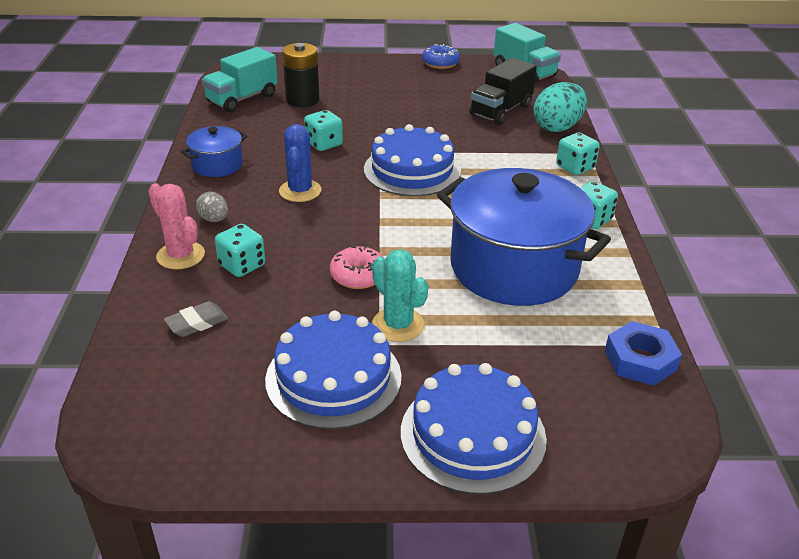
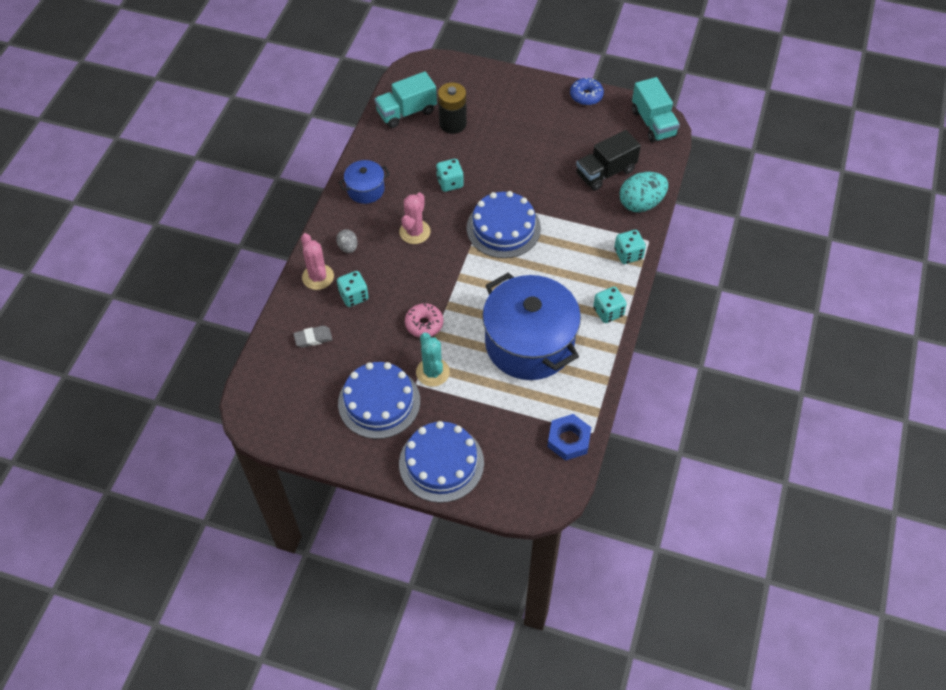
camera: 20 degrees right, 20 degrees up
blue cactus [279,124,321,202] -> pink cactus [399,192,430,244]

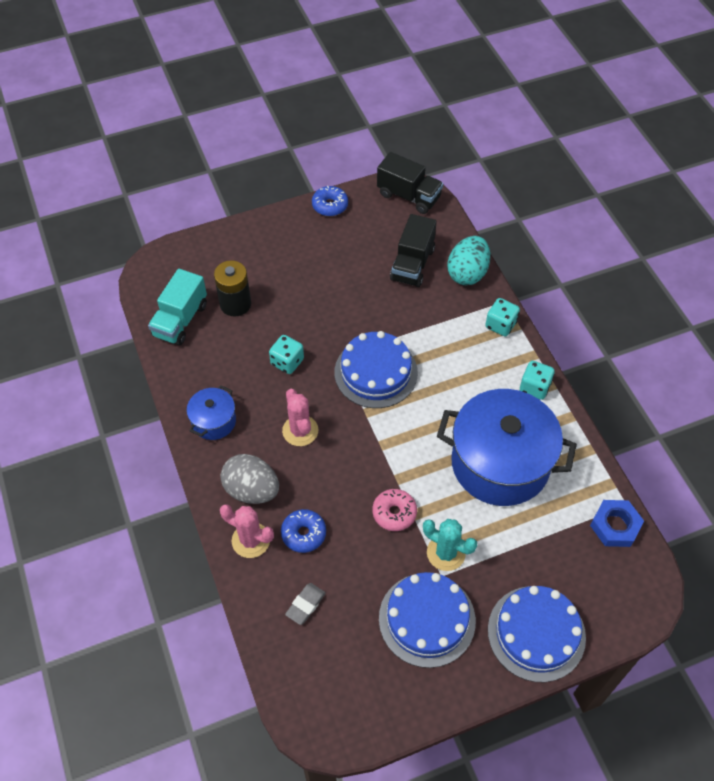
camera: 40 degrees left, 0 degrees up
grey egg [336,229,358,253] -> grey egg [220,454,279,504], size x1.90
turquoise dice [337,271,369,307] -> blue donut [281,509,326,553]
turquoise truck [632,77,680,143] -> black truck [377,152,443,214]

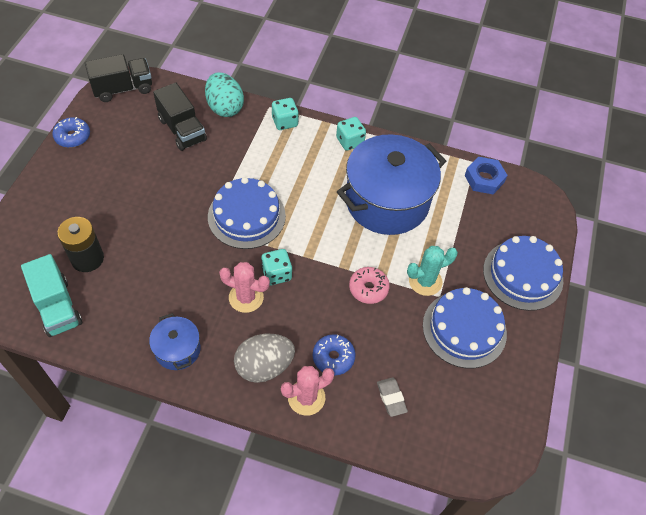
camera: 55 degrees left, 0 degrees up
turquoise dice [269,335,304,374] -> turquoise dice moved to [261,249,292,285]

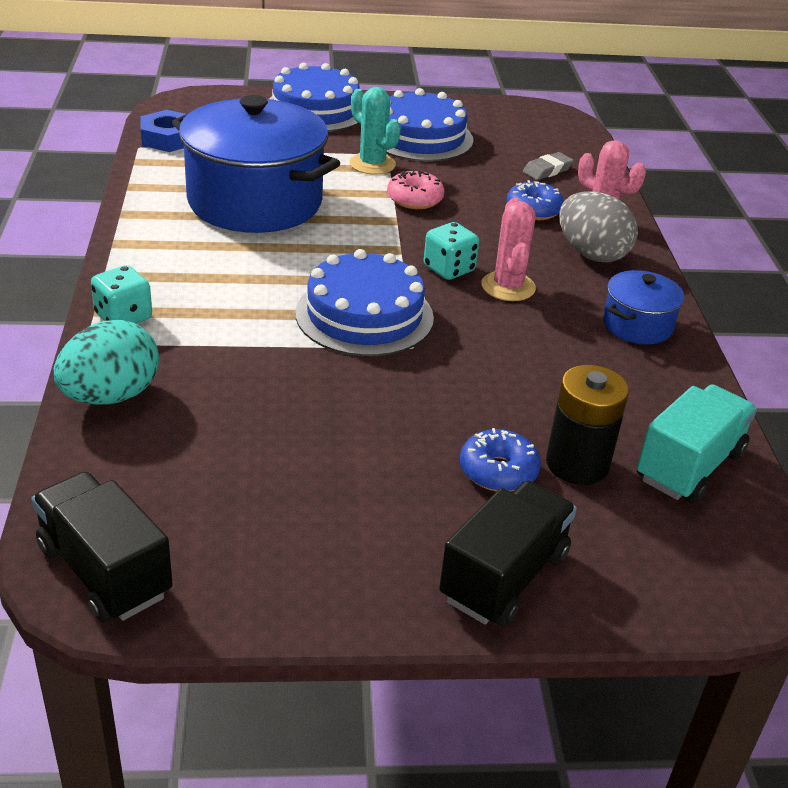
camera: 110 degrees left, 20 degrees down
blue donut [52,117,90,148] -> blue donut moved to [460,428,541,492]
black truck [153,82,207,151] -> black truck moved to [439,481,577,627]
turquoise dice [336,117,366,151] -> none

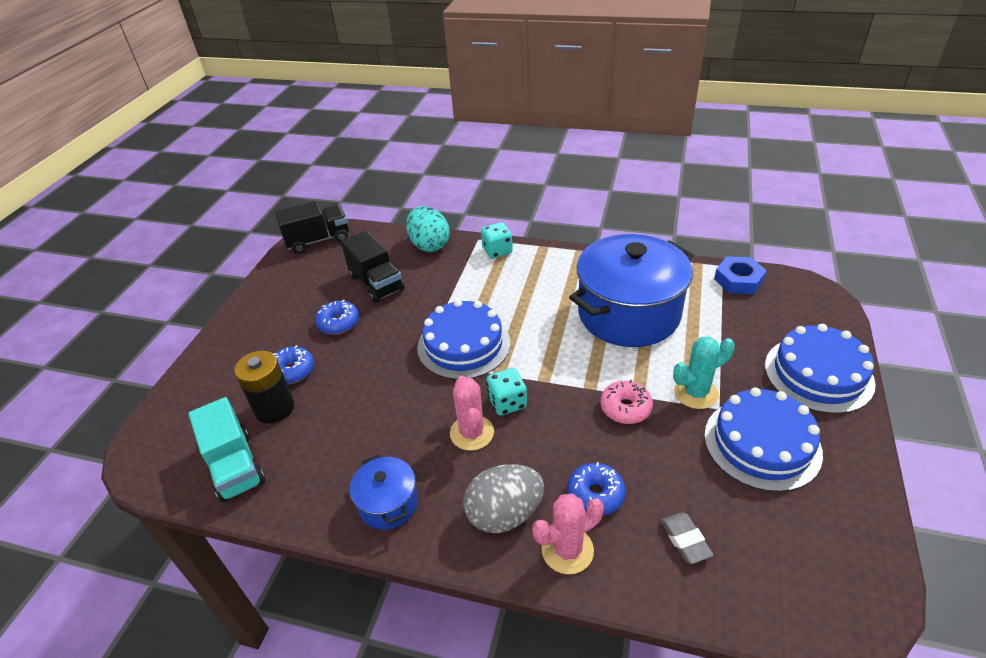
camera: 115 degrees right, 5 degrees up
black truck [439,481,577,627] -> black truck moved to [341,231,405,302]
pink cactus [481,198,536,301] -> pink cactus turned 60 degrees clockwise [450,376,494,451]
none -> blue donut [315,300,359,335]

